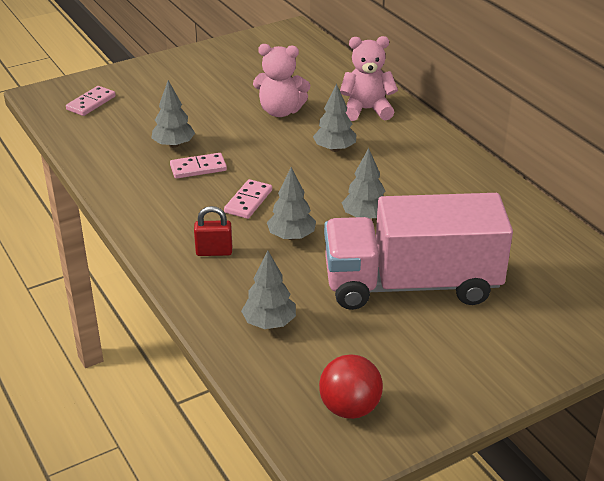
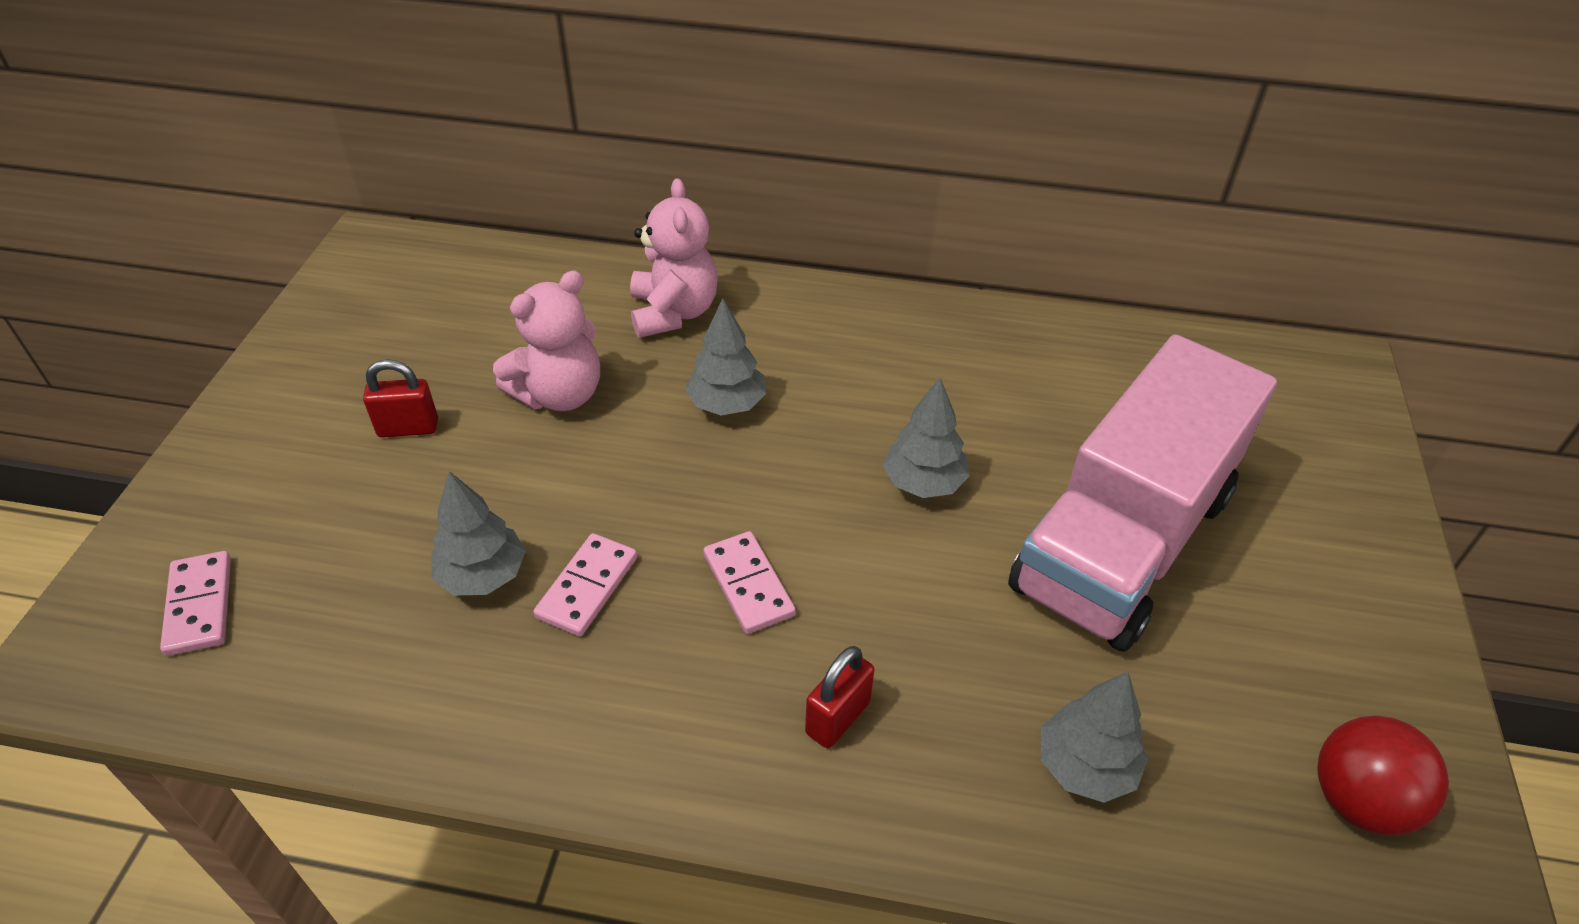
camera: 50 degrees left, 10 degrees up
grey tree [267,167,316,240] -> none
pink teddy bear [340,36,398,121] -> pink teddy bear turned 135 degrees clockwise [630,178,718,338]
none -> red padlock [363,359,438,437]

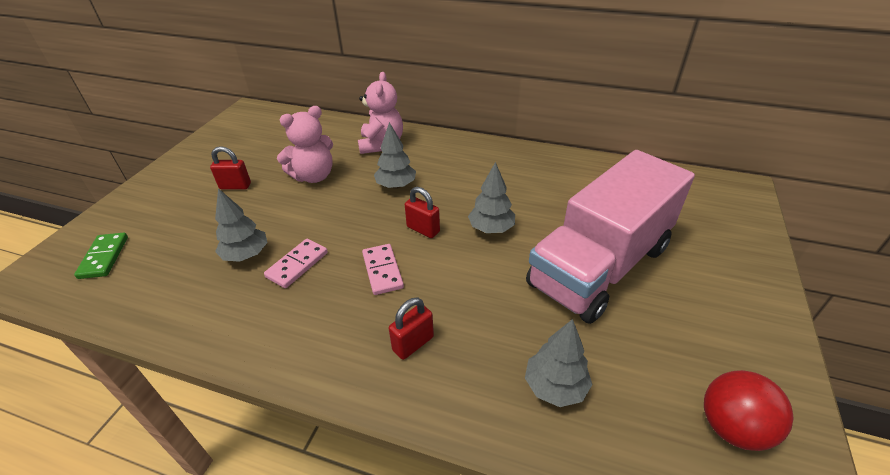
camera: 10 degrees right, 5 degrees down
pink domino [160,551,231,656] -> green domino [74,233,128,279]
none -> red padlock [405,187,440,238]

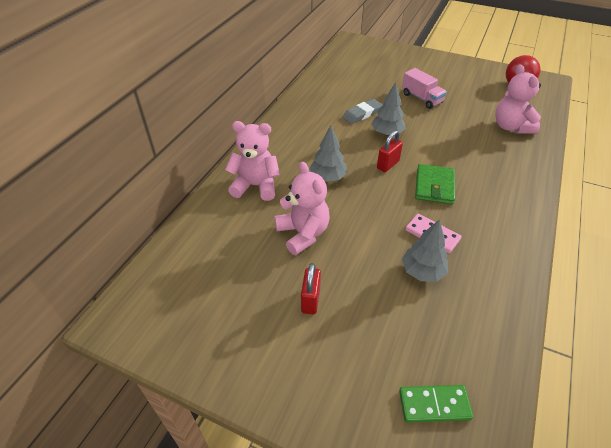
camera: 85 degrees left, 5 degrees up
pink domino [362,244,404,295] -> green wallet [415,164,455,205]
red padlock [389,297,434,360] -> none
grey tree [525,319,593,407] -> pink teddy bear [495,64,541,134]
pink truck [526,150,695,324] -> pink truck [402,68,447,109], size x0.43
none -> grey eraser [343,99,383,124]

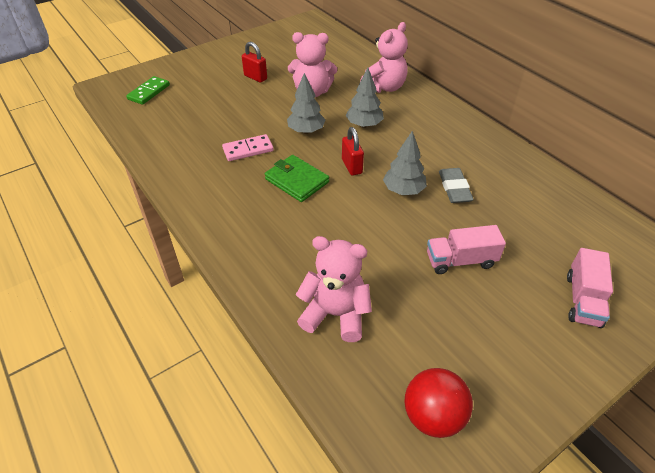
camera: 120 degrees right, 0 degrees up
grey tree [402,219,448,282] -> grey tree moved to [287,73,325,134]
none -> pink truck [567,248,613,328]

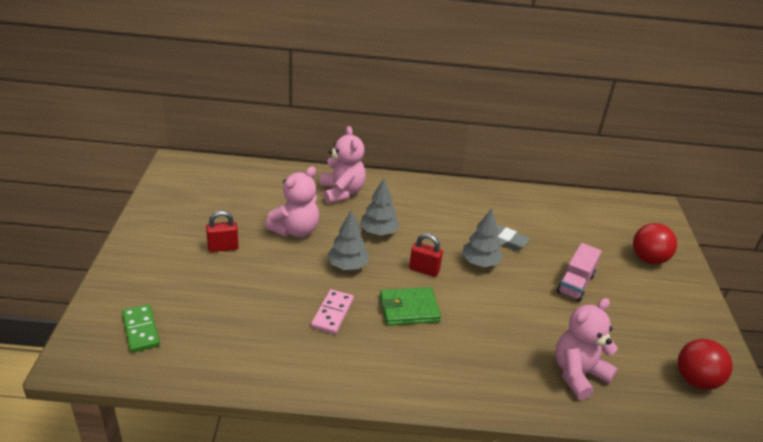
camera: 55 degrees left, 10 degrees down
pink truck [567,248,613,328] -> red ball [633,223,677,264]

